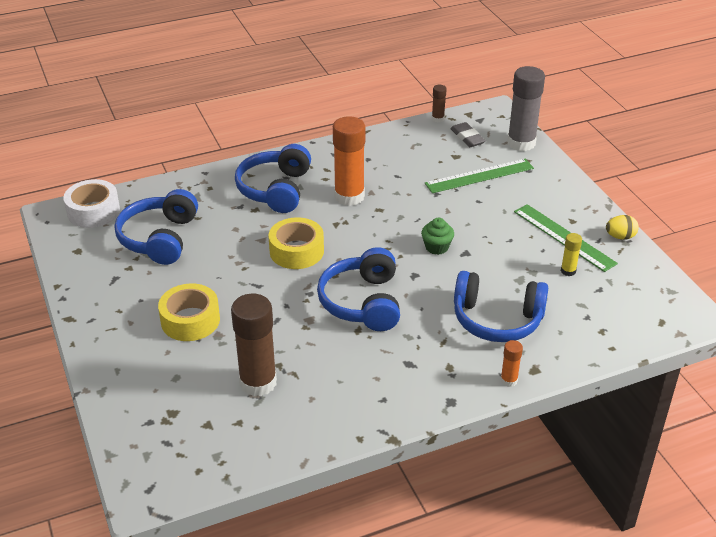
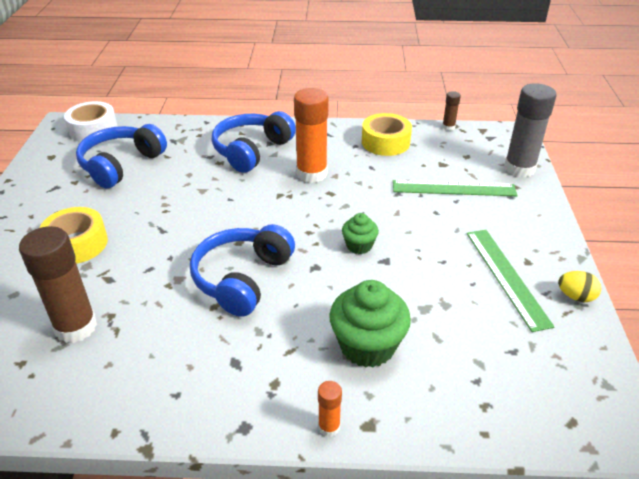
camera: 25 degrees right, 0 degrees up
yellow tape [269,217,324,269] -> yellow tape moved to [362,113,412,156]
grey eraser [450,122,486,147] -> none
blue headphones [454,271,548,342] -> green cupcake [329,280,411,368]
yellow glue stick [561,233,582,276] -> none

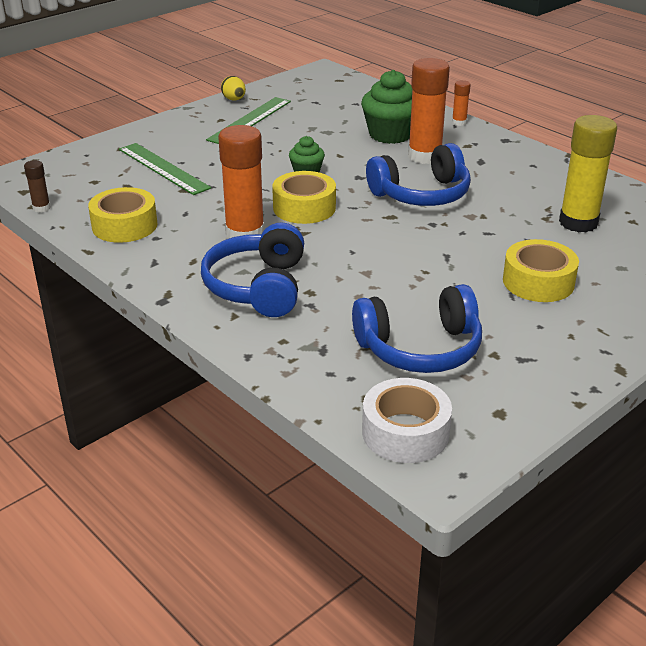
camera: 135 degrees left, 5 degrees down
brown glue stick [19,226,97,343] -> yellow glue stick [559,115,617,233]
blue headphones [212,111,296,173] -> blue headphones turned 105 degrees clockwise [201,222,304,317]
grey glue stick [504,83,557,178] -> none
none -> yellow tape [272,171,336,224]
none -> orange glue stick [408,58,450,164]

